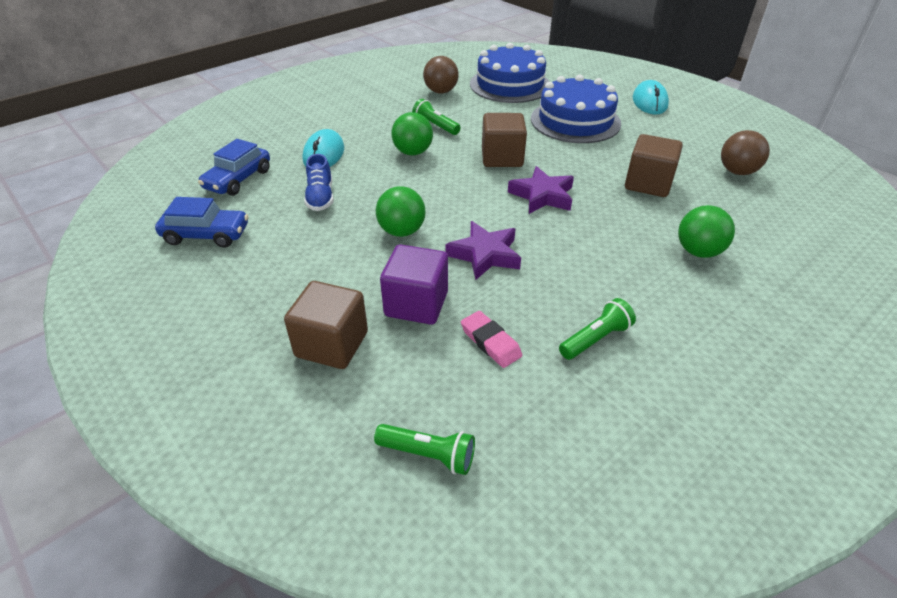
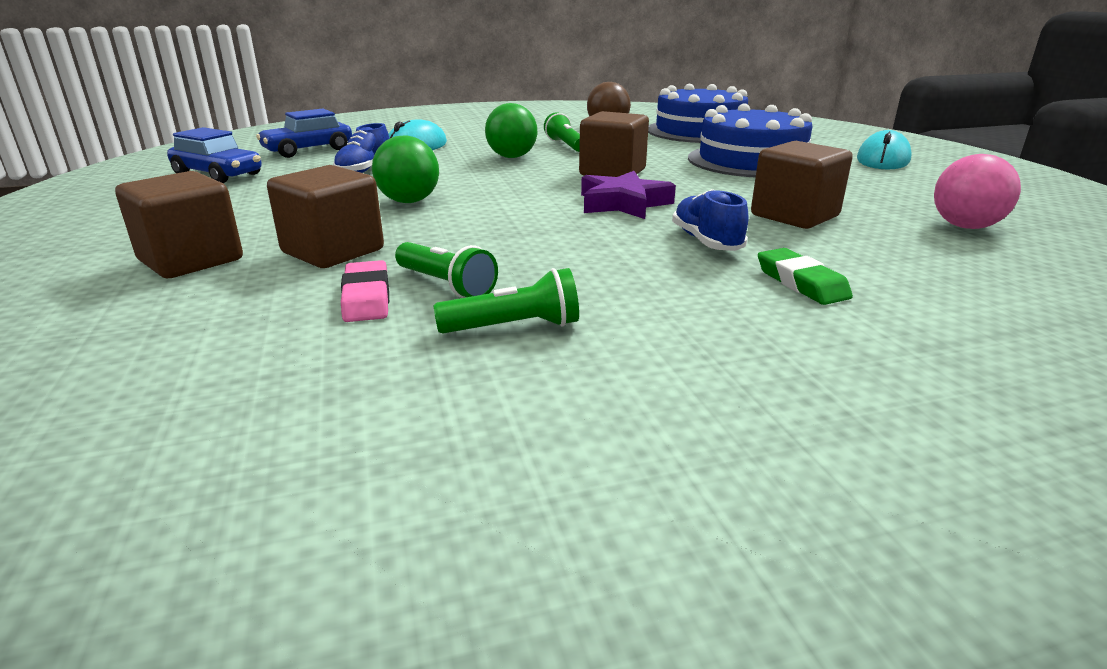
camera: 25 degrees right, 15 degrees down
green flashlight [374,424,475,475] -> green flashlight moved to [395,242,498,298]
purple cube [380,244,448,325] -> brown cube [267,165,384,268]
purple star [445,221,521,280] -> none
green ball [678,205,735,258] -> green eraser [758,248,853,305]
brown ball [721,130,770,175] -> pink ball [934,154,1021,229]
none -> blue shoe [672,189,748,251]

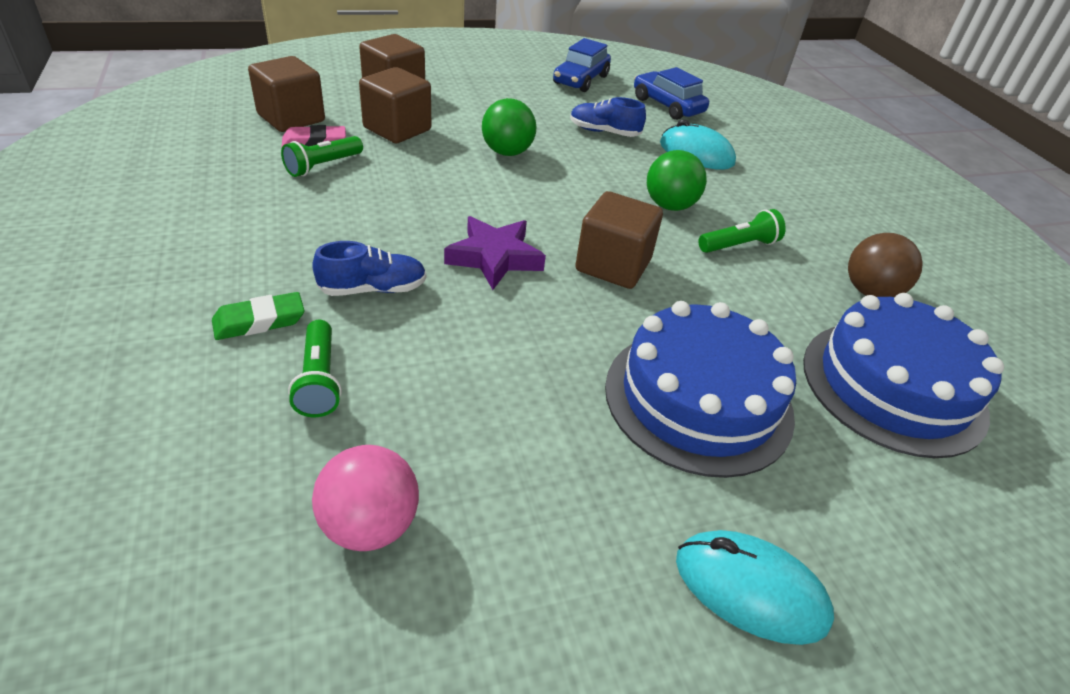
camera: 85 degrees right, 15 degrees up
green flashlight [434,268,579,333] -> green flashlight moved to [288,320,342,417]
brown cube [751,141,853,229] -> brown cube moved to [248,56,325,132]

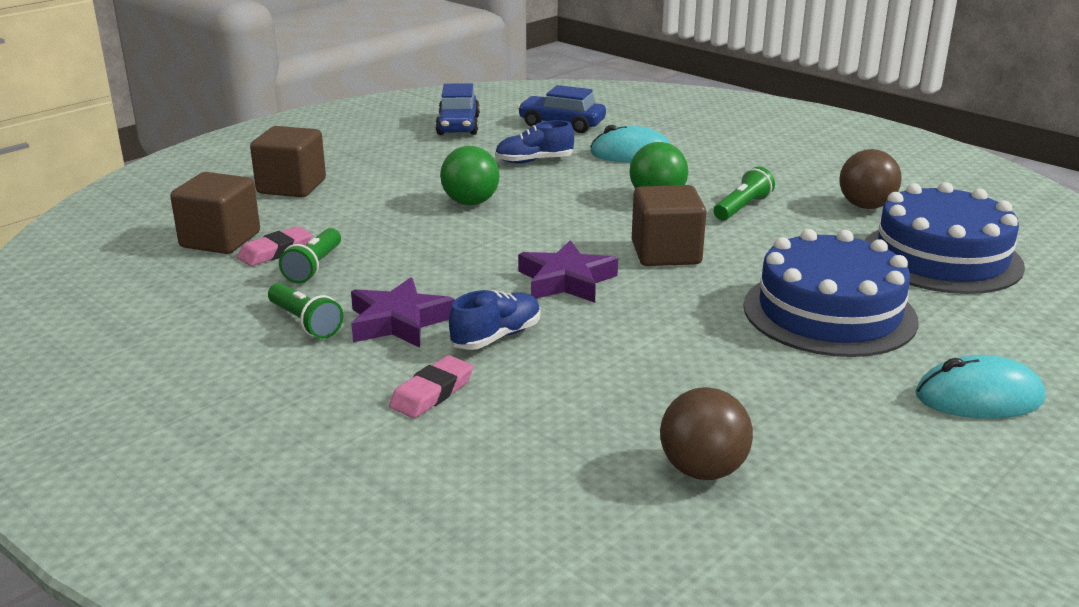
camera: 25 degrees left, 15 degrees down
green eraser [212,292,305,340] -> pink eraser [389,355,473,418]
green flashlight [288,320,342,417] -> green flashlight moved to [268,283,343,339]
pink ball [312,445,419,551] -> brown ball [660,387,753,480]
brown cube [359,67,431,143] -> none
none -> purple star [351,277,455,348]

